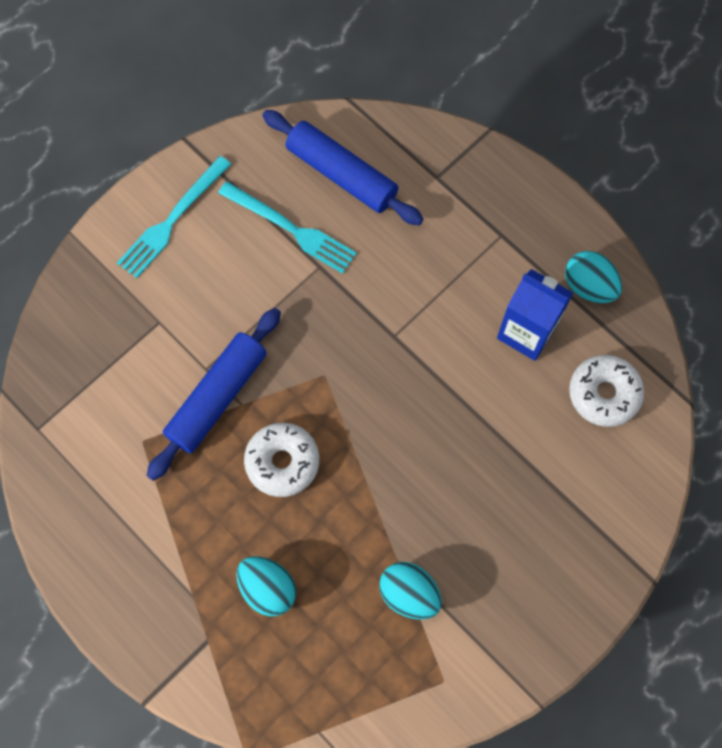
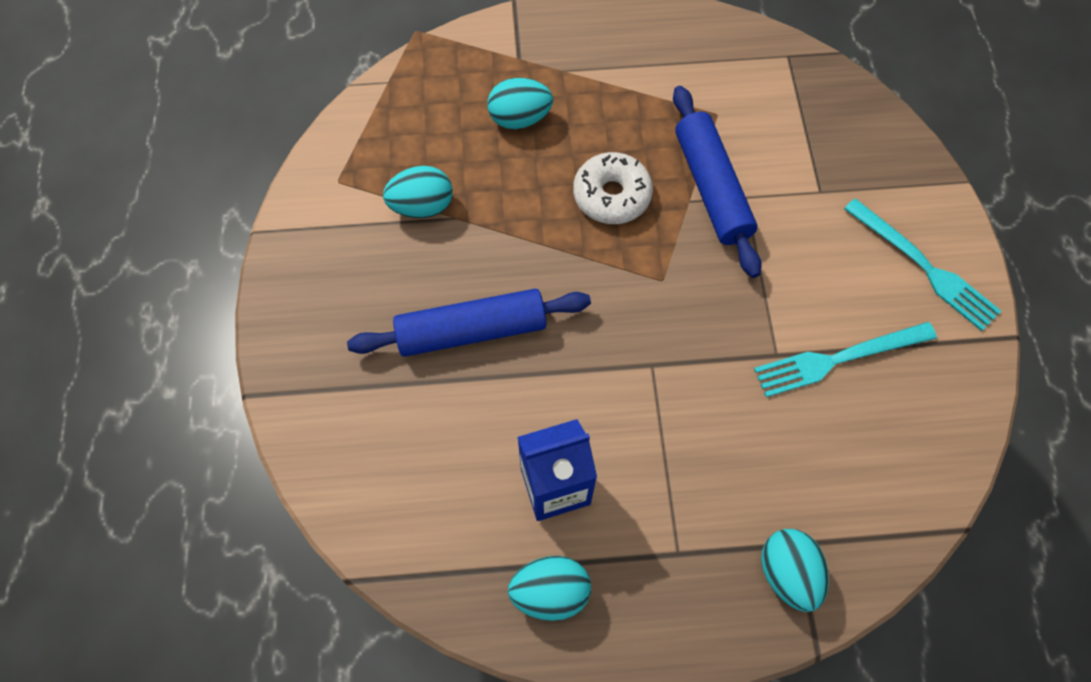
camera: 130 degrees right, 5 degrees down
turquoise fork [117,156,231,278] -> turquoise fork turned 150 degrees clockwise [844,198,1001,331]
blue rolling pin [262,110,423,225] -> blue rolling pin moved to [347,289,591,357]
white donut [569,355,644,427] -> none
none -> turquoise egg [761,529,829,612]

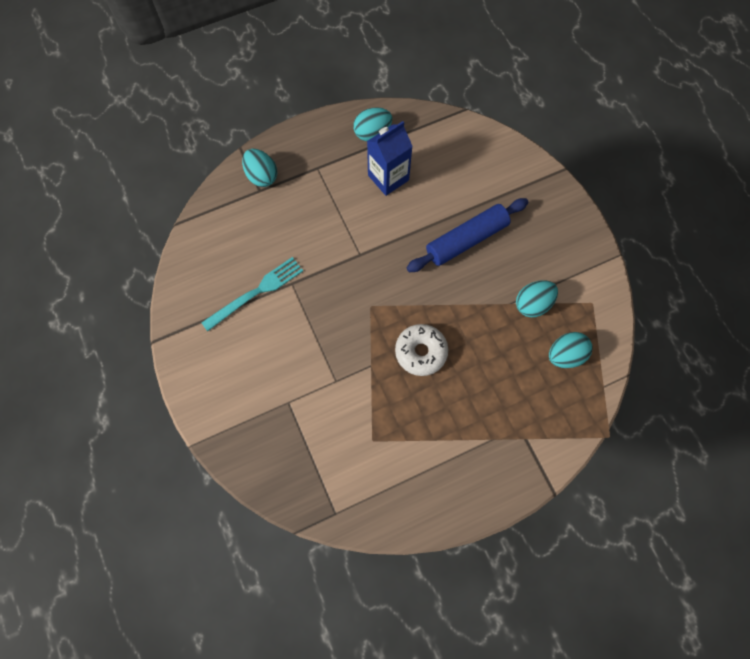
camera: 160 degrees right, 5 degrees up
turquoise egg [487,78,553,129] -> turquoise egg moved to [549,332,593,368]
blue rolling pin [673,86,762,278] -> none
turquoise fork [844,198,1001,331] -> none

